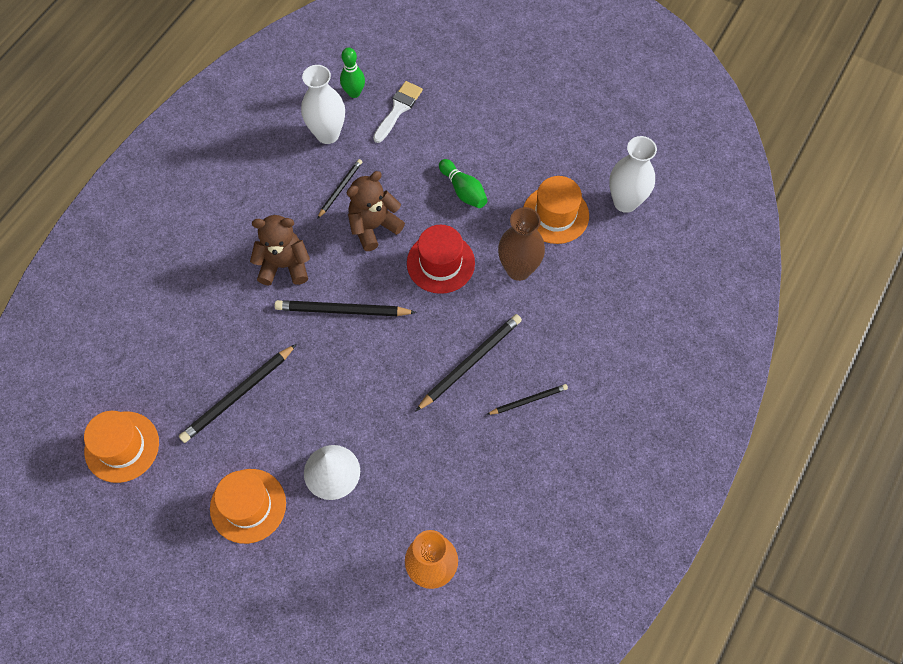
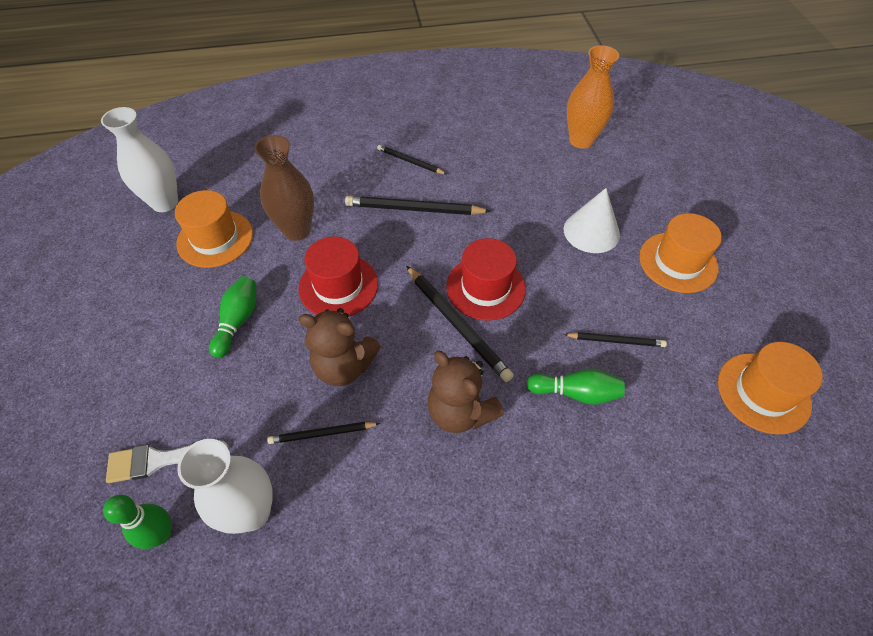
camera: 130 degrees left, 10 degrees down
black pencil [179,344,296,443] -> black pencil [563,332,667,347], size x0.59
none -> red hat [446,238,526,321]
none -> green bowling pin [527,369,625,405]

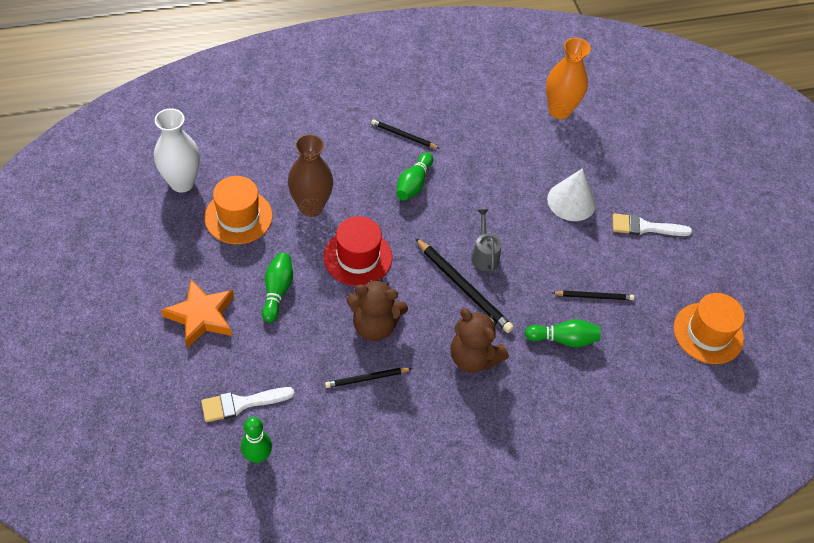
camera: 10 degrees left, 0 degrees up
white vase [177,439,273,534] -> none
black pencil [345,196,491,215] -> green bowling pin [397,153,433,201]
red hat [446,238,526,321] -> grey watering can [471,209,502,272]
orange hat [639,213,722,293] -> white brush [613,213,692,236]
none -> orange star [161,279,234,348]

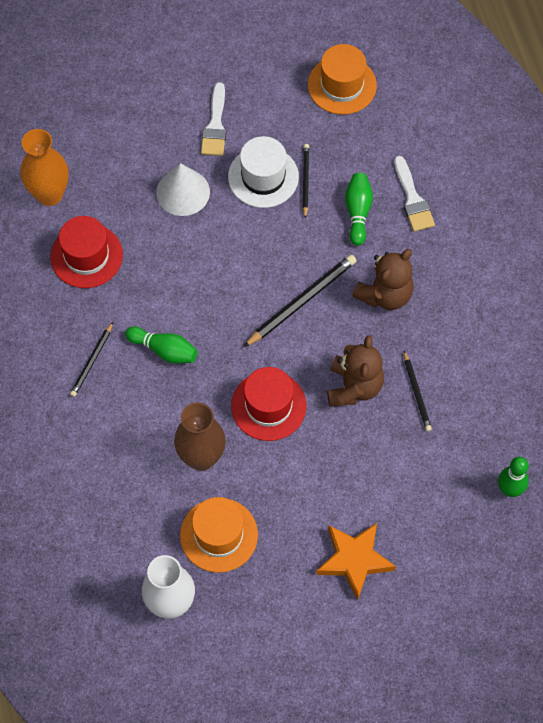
camera: 85 degrees left, 10 degrees up
white brush [201,387,295,422] -> white brush moved to [394,156,435,232]
green bowling pin [262,253,293,323] -> none
grey watering can [471,209,502,272] -> none
none -> red hat [50,216,123,288]
none -> white hat [228,136,299,208]

